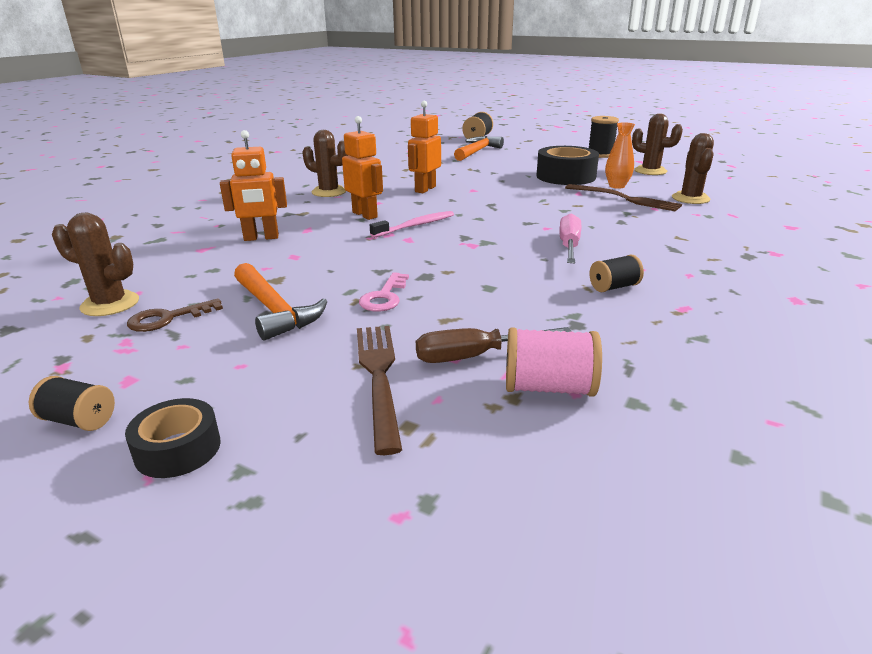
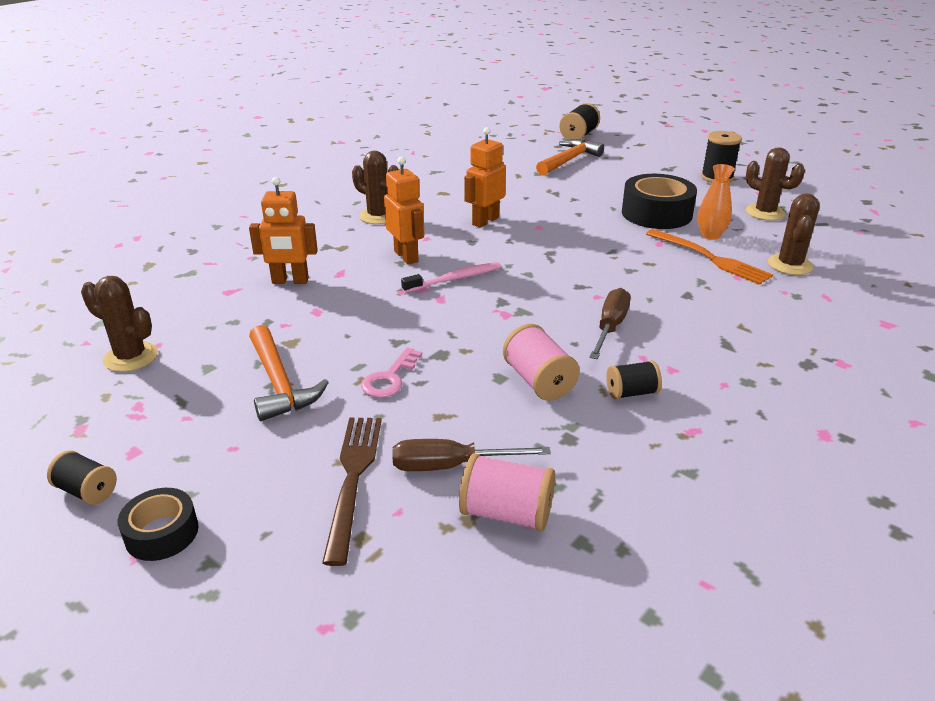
camera: 10 degrees right, 5 degrees up
brown key [127,298,223,332] -> none
pink screwdriver [559,213,581,263] -> brown screwdriver [589,288,631,359]
brown fork [565,184,682,211] -> orange fork [646,229,773,285]
none -> pink spool [503,324,580,401]

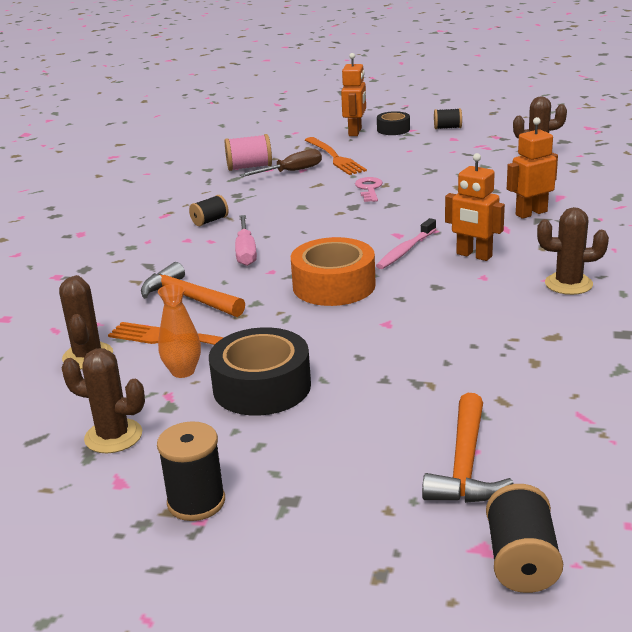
camera: 155 degrees right, 5 degrees down
orange hammer [249,325,329,421] -> orange hammer moved to [141,262,245,317]
brown fork [322,417,382,566] -> orange fork [305,137,367,175]
orange robot [464,127,506,228] -> orange robot moved to [341,53,366,136]
pink spool [503,324,580,401] -> none
brown screwdriver [589,288,631,359] -> pink screwdriver [235,215,257,266]
none -> orange tape [291,237,376,306]

